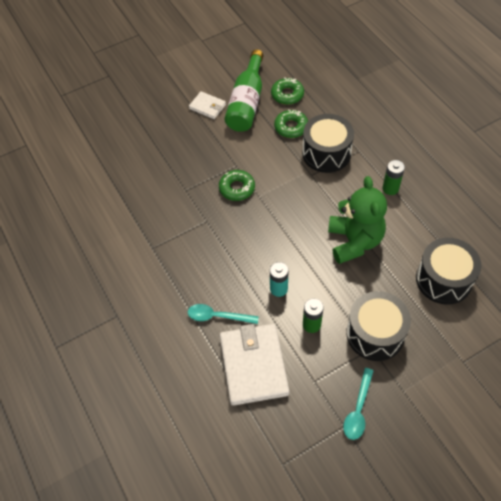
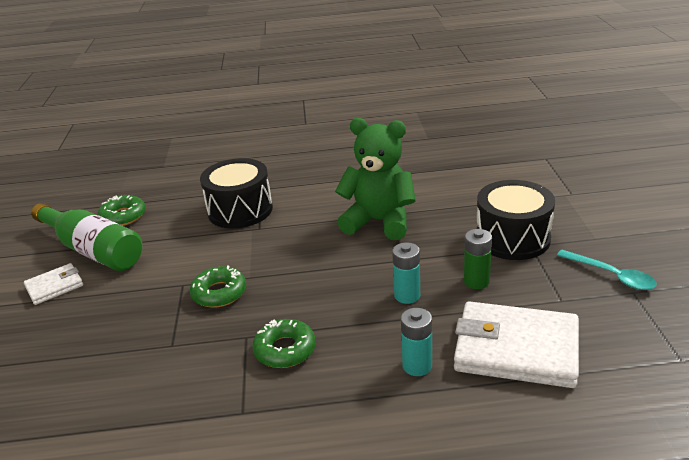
camera: 65 degrees left, 25 degrees down
turquoise spoon [188,304,259,324] -> turquoise battery [401,308,432,376]
green donut [274,109,308,138] -> green donut moved to [252,319,316,368]
green battery [383,160,405,195] -> none
black drum [416,238,481,305] -> none

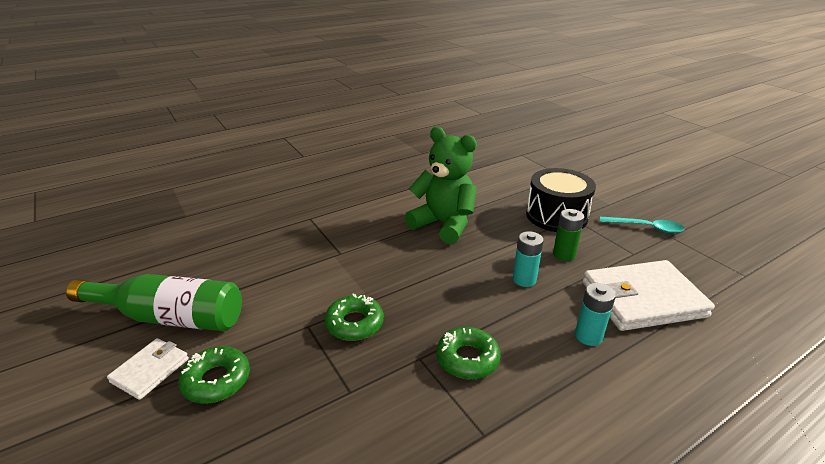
camera: 30 degrees left, 0 degrees up
green donut [97,195,146,226] -> green donut moved to [179,346,250,404]
black drum [200,158,273,229] -> none
green teddy bear [335,118,416,240] -> green teddy bear turned 45 degrees clockwise [405,127,477,244]

